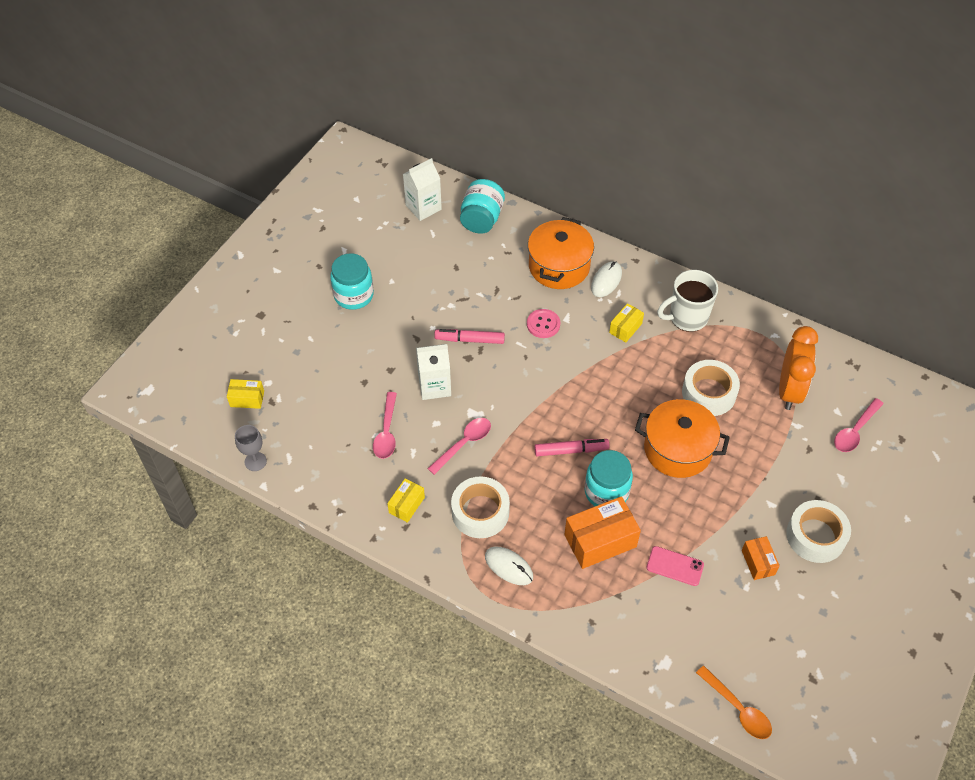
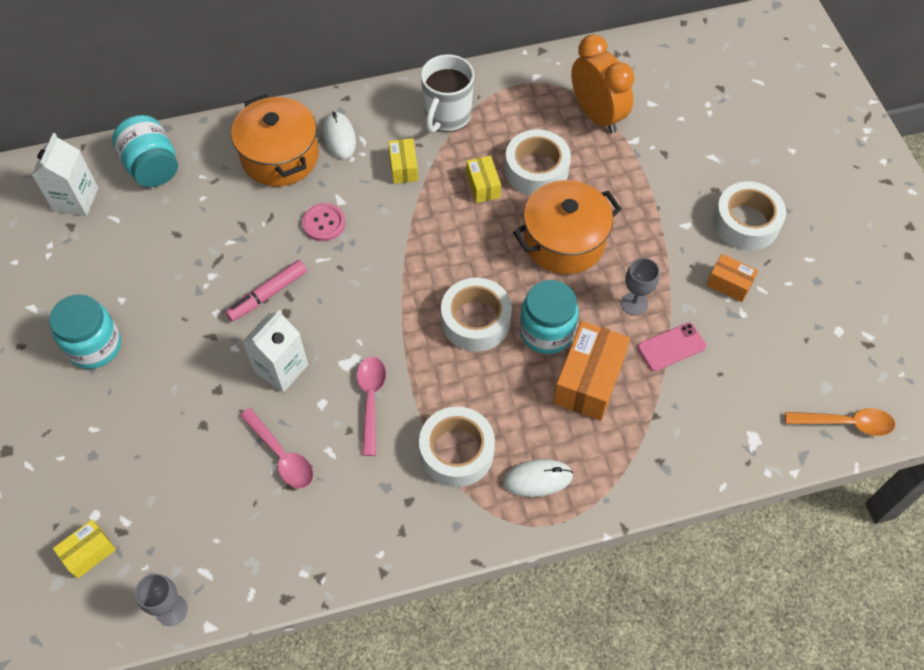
camera: 45 degrees left, 5 degrees up
yellow box [387,478,425,523] -> yellow box moved to [466,156,501,203]
pink marker [534,439,609,456] -> white tape [441,277,512,352]
pink spoon [834,398,884,452] -> none
none -> grey goblet [621,258,659,316]

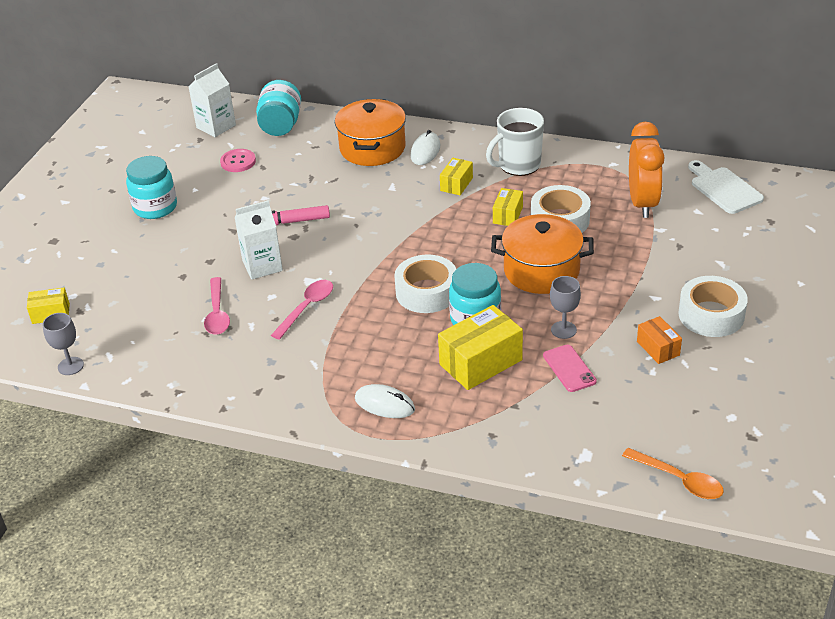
camera: 35 degrees right, 20 degrees down
pink button [302,203,345,241] -> pink button moved to [220,149,256,172]
white tape [419,406,495,487] -> none
orange box [553,321,630,421] -> yellow box [438,305,523,390]
pink phone [637,322,706,371] -> pink phone turned 60 degrees clockwise [543,344,597,392]
none -> white cutting board [688,160,764,214]

